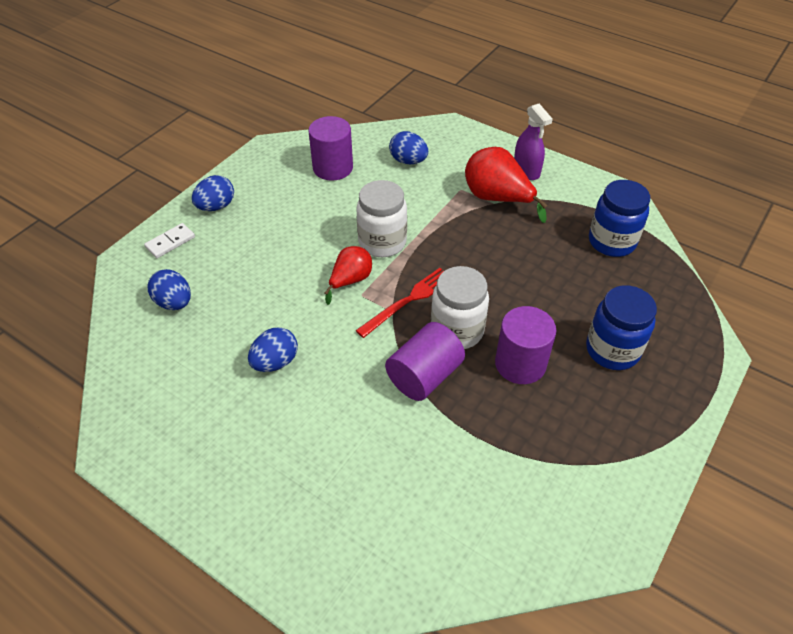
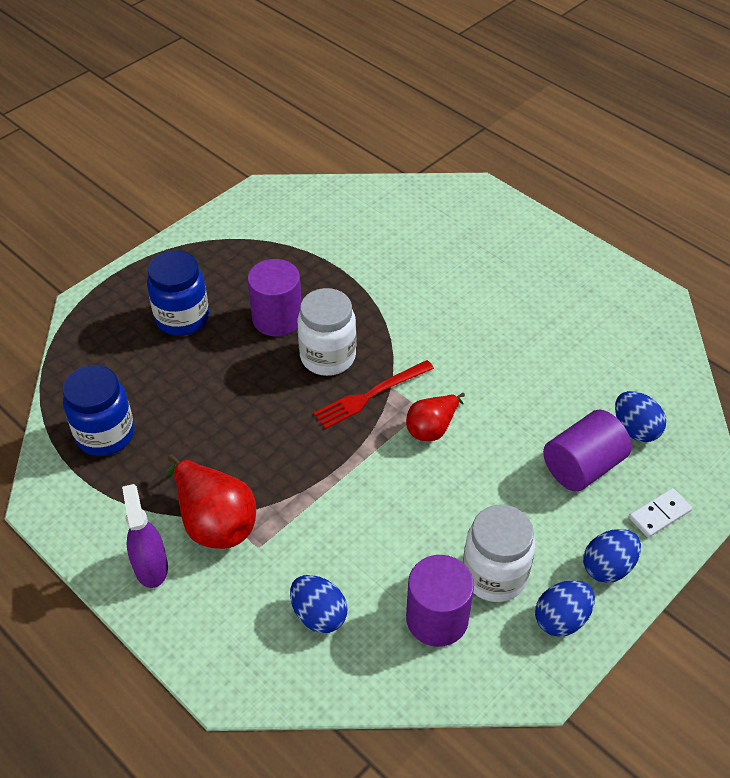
camera: 170 degrees left, 0 degrees up
blue egg [248,327,298,372] -> blue egg moved to [535,580,595,637]
white jar [356,180,407,257] -> white jar moved to [463,504,535,602]
purple cylinder [385,322,465,401] -> purple cylinder moved to [543,410,632,491]

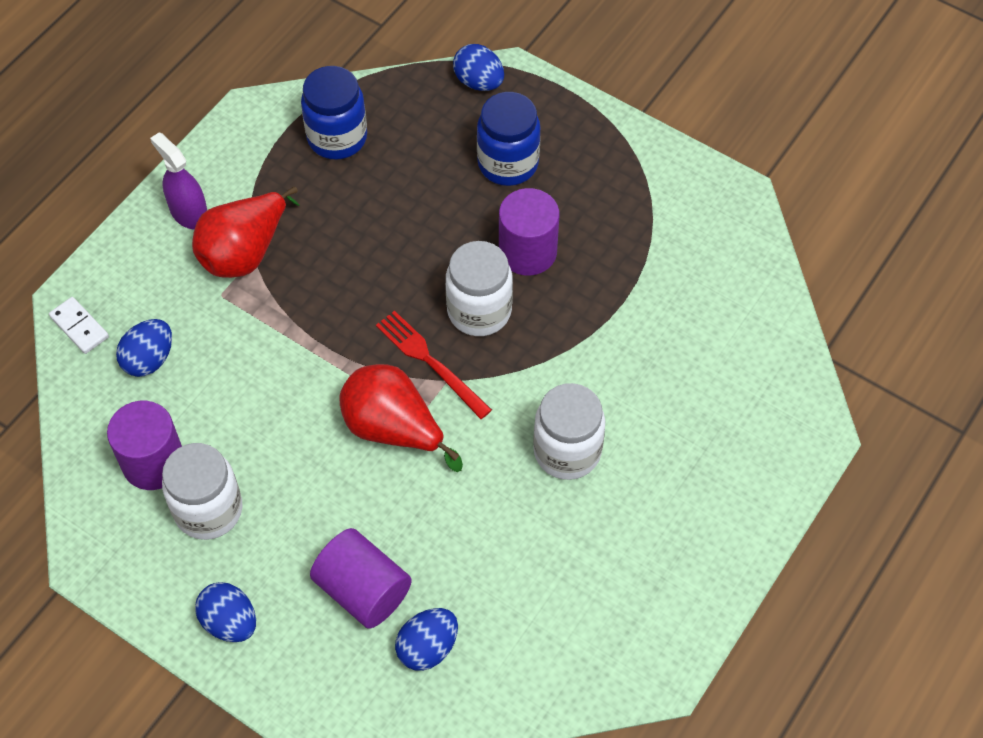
camera: 80 degrees right, 10 degrees up
purple spray bottle [122,484,168,588] -> purple spray bottle turned 105 degrees counterclockwise [150,132,207,229]
red pear [406,393,465,441] -> red pear [339,364,463,472], size x1.60
blue egg [535,580,595,637] -> blue egg moved to [453,44,504,91]
white domino [629,488,692,538] -> white domino moved to [49,297,109,354]
none -> white jar [533,383,605,480]

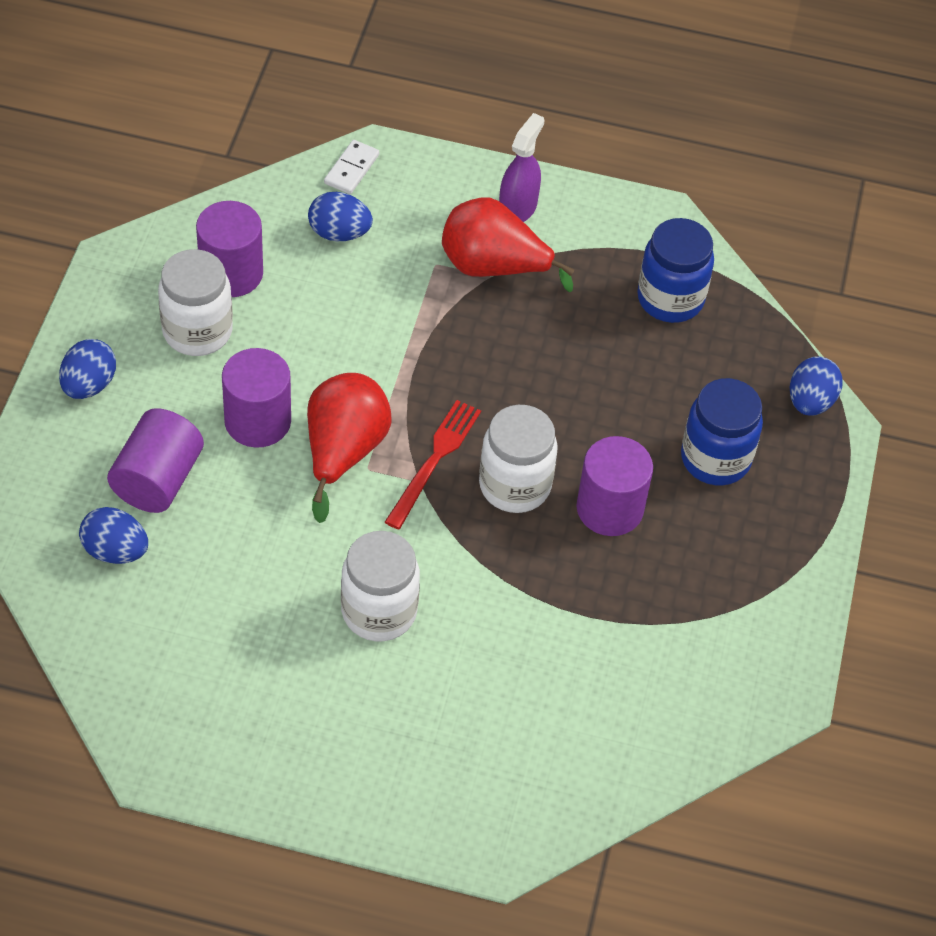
camera: 65 degrees right, 5 degrees down
none -> purple cylinder [222,348,291,448]

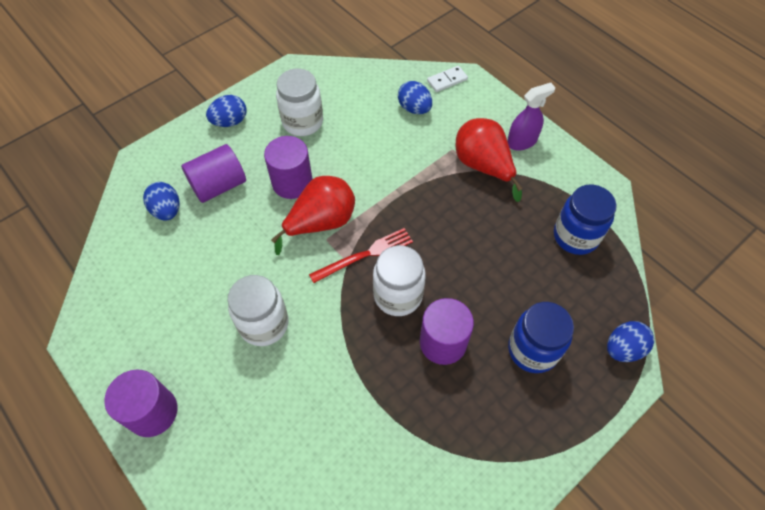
camera: 40 degrees right, 5 degrees up
purple cylinder [196,201,263,297] -> purple cylinder moved to [104,370,178,437]

